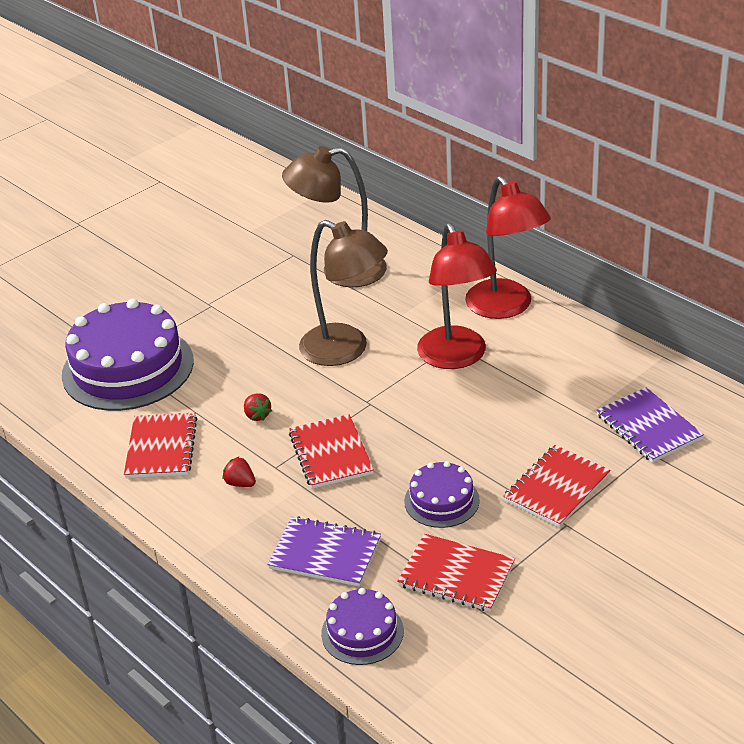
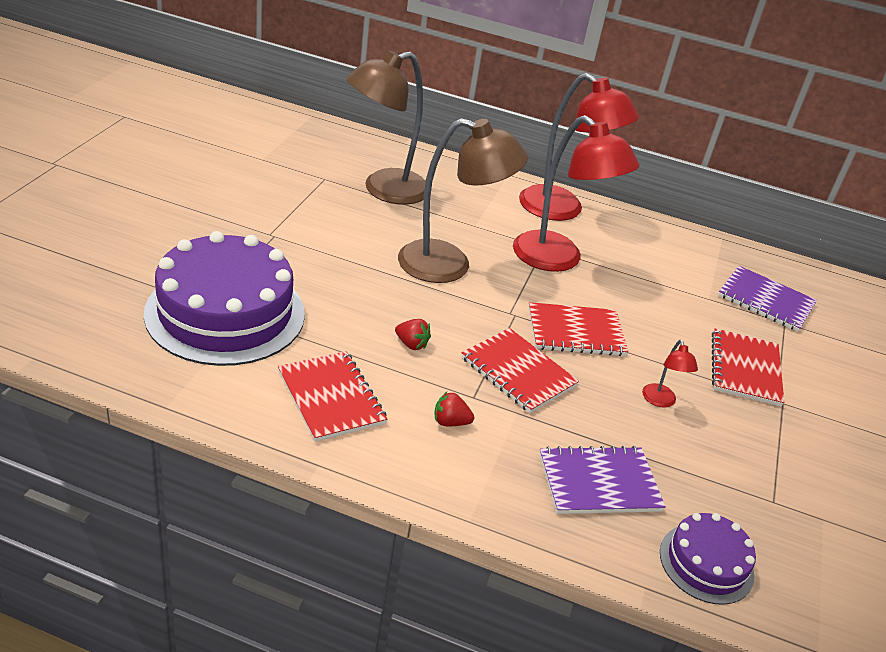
camera: 35 degrees left, 0 degrees up
red notebook [397,534,515,612] -> red notebook moved to [528,302,628,356]
purple cake [404,461,480,528] -> red lamp [642,340,698,408]

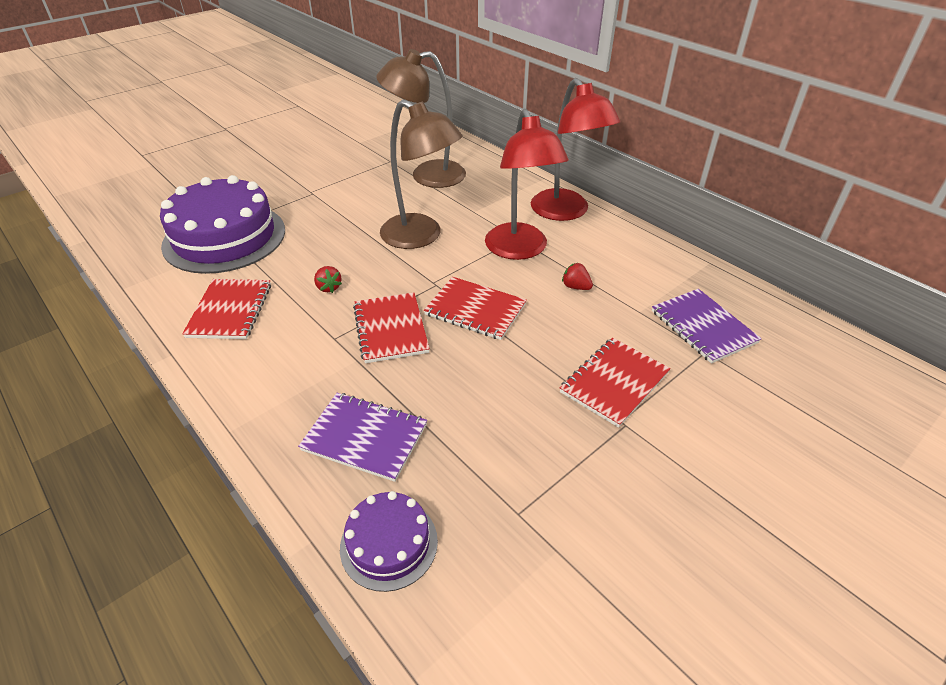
camera: 35 degrees right, 5 degrees up
red strawberry [434,392,474,426] -> red strawberry moved to [562,263,593,290]
red lamp [642,340,698,408] -> none

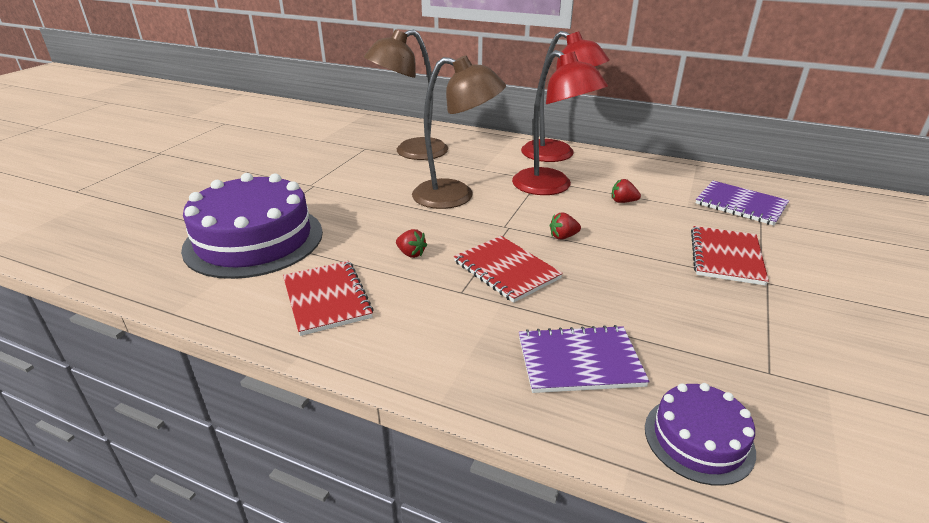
camera: 25 degrees left, 10 degrees down
red notebook [424,277,527,340] -> red strawberry [550,212,581,240]

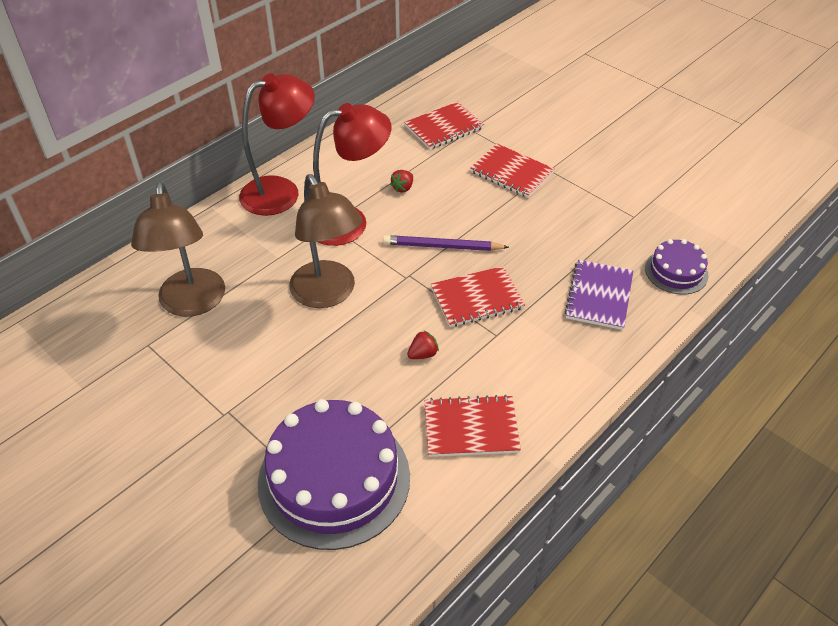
camera: 70 degrees left, 15 degrees up
brown lamp [412,55,506,209] -> brown lamp turned 120 degrees clockwise [289,174,363,308]
red strawberry [550,212,581,240] -> purple pencil [383,235,509,251]
purple notebook [696,181,789,226] -> red notebook [404,102,484,149]

